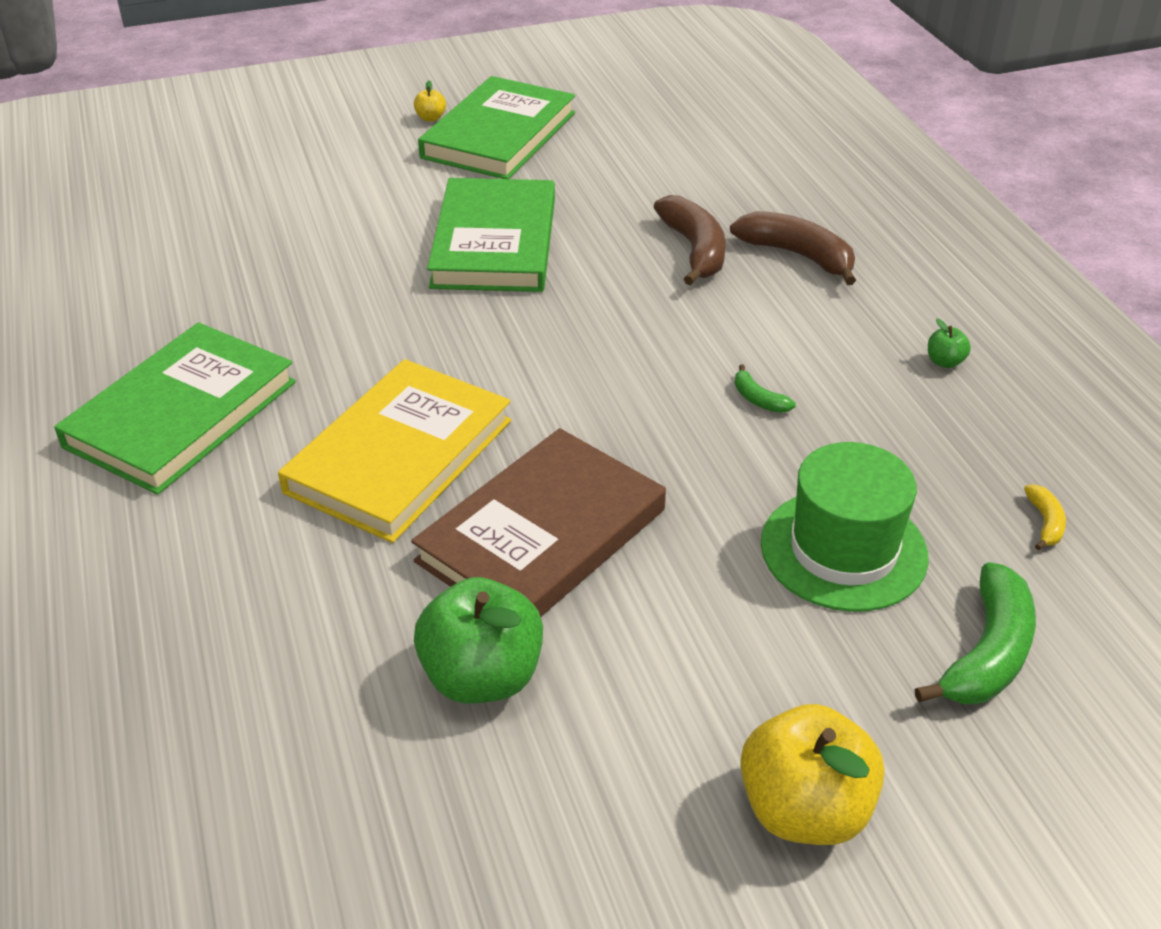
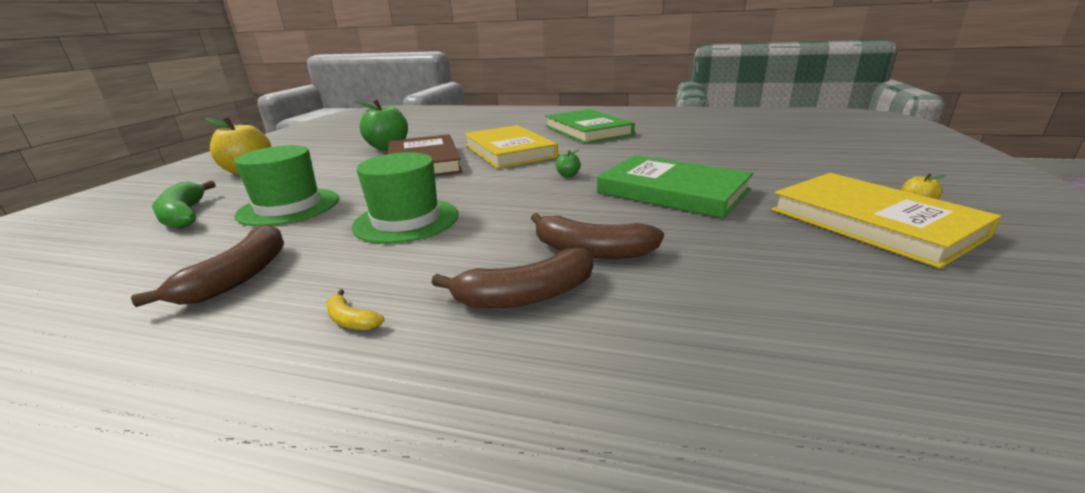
camera: 125 degrees right, 15 degrees down
green book [418,76,575,179] -> yellow book [772,173,1002,269]
green banana [735,364,796,413] -> green hat [352,152,459,244]
green apple [928,319,971,368] -> green apple moved to [556,149,581,177]
yellow banana [1024,484,1066,550] -> yellow banana moved to [326,289,384,330]
none -> brown banana [131,224,284,307]

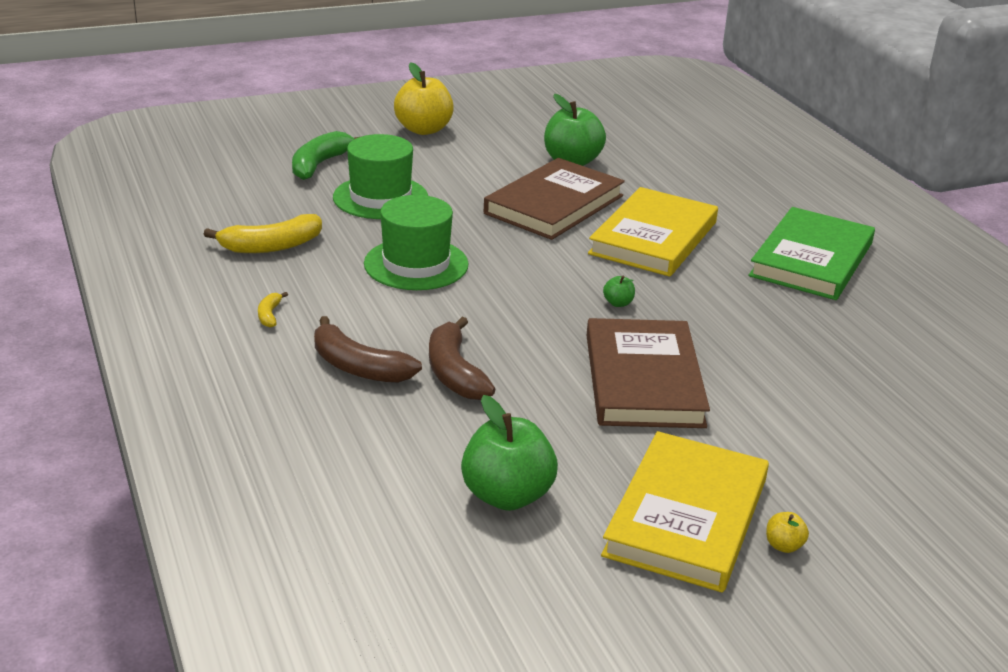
camera: 50 degrees right, 5 degrees up
brown banana [131,224,284,307] -> yellow banana [204,214,322,253]
green book [597,155,753,219] -> brown book [587,318,710,428]
none -> green apple [461,395,558,511]

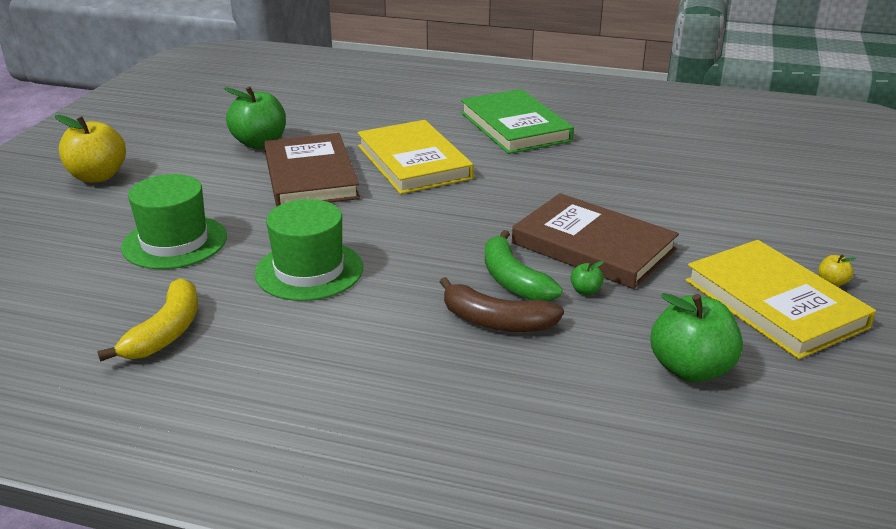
camera: 50 degrees left, 0 degrees up
yellow banana [258,292,288,328] -> none
green banana [292,131,362,180] -> green banana moved to [485,230,562,302]
brown banana [314,316,422,383] -> none
green apple [603,276,635,307] -> green apple moved to [570,261,604,295]

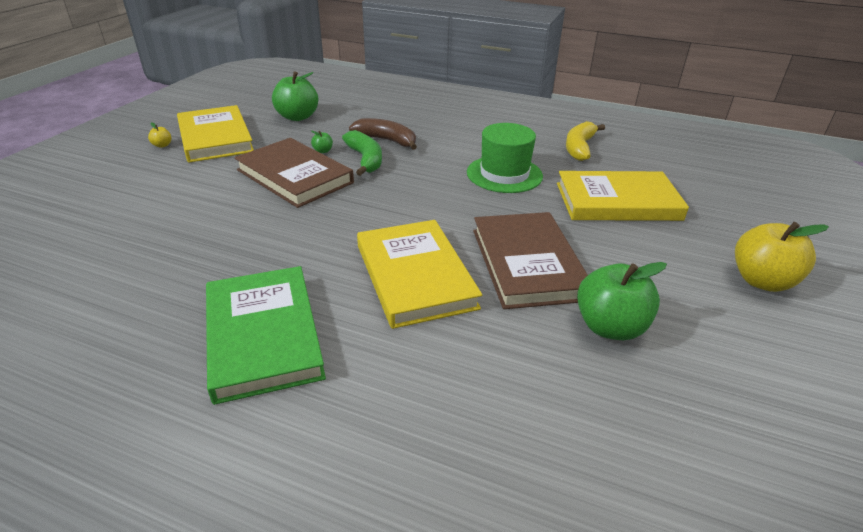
camera: 175 degrees left, 5 degrees up
green hat [121,174,227,269] -> yellow book [557,171,689,221]

